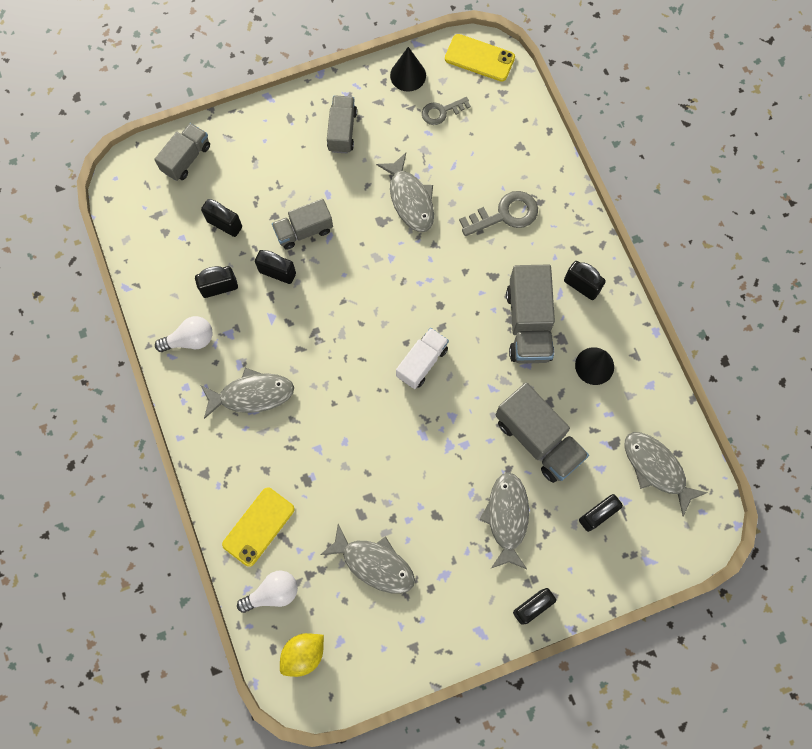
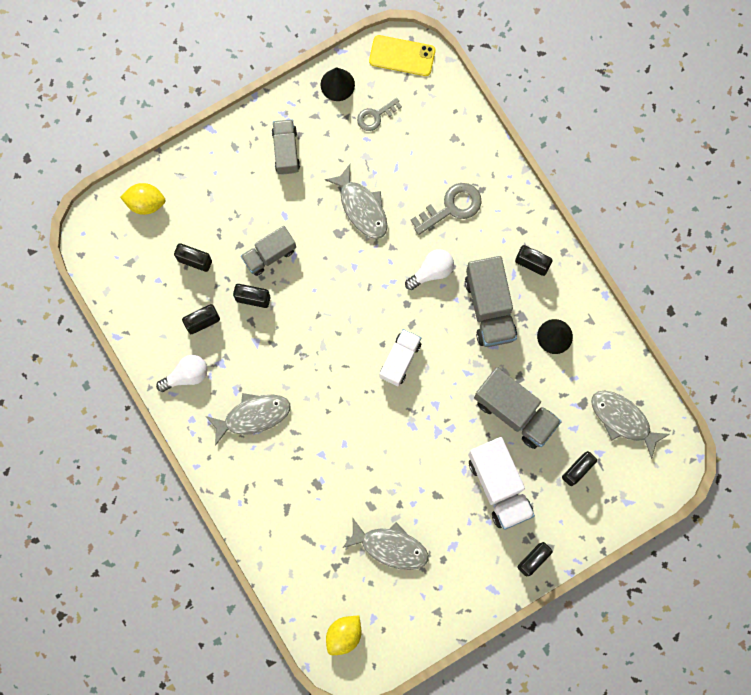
camera: 10 degrees left, 5 degrees up
grey truck [154,123,210,181] -> yellow lemon [120,183,166,215]
yellow phone [222,487,295,567] -> none
white light bulb [237,570,298,613] -> white light bulb moved to [405,249,454,290]
grey fish [479,472,529,569] -> white truck [468,437,535,530]

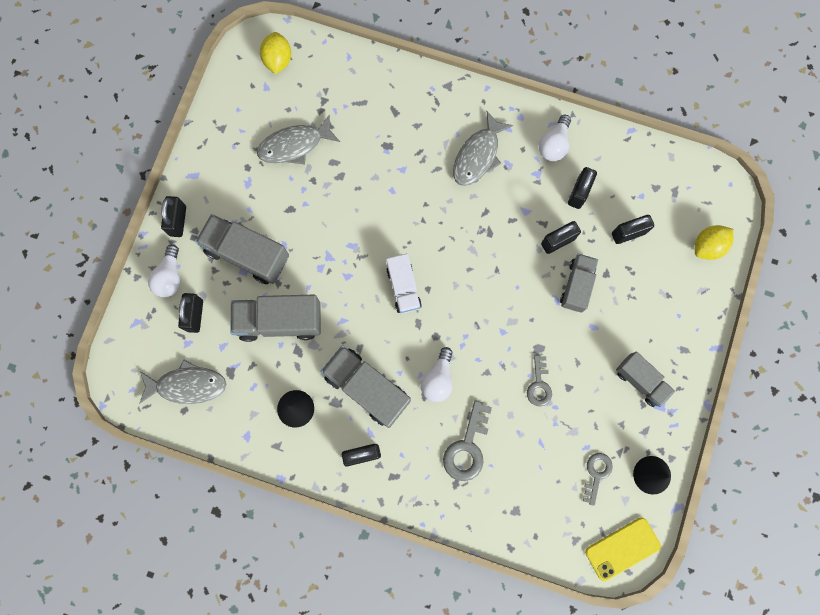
camera: 140 degrees right, 0 degrees up
grey fish [325,164,388,239] -> grey key [527,355,552,407]
white truck [468,437,535,530] -> grey truck [196,214,289,284]
none -> white light bulb [148,244,180,297]

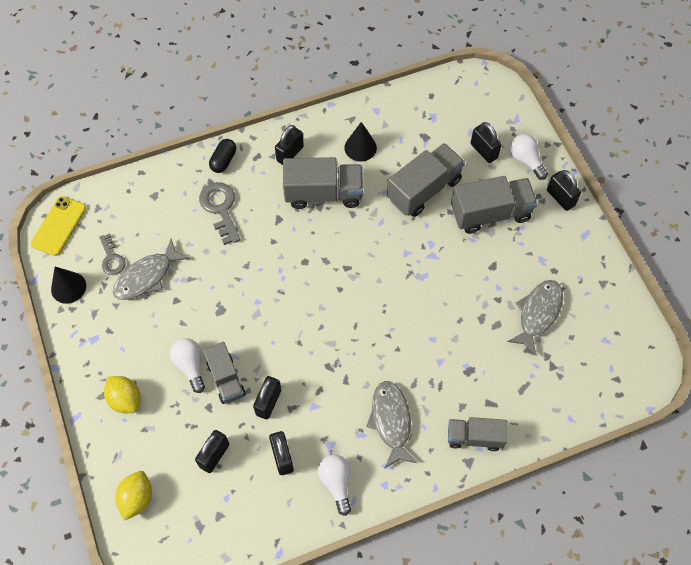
camera: 140 degrees right, 15 degrees down
grey fish [139,359,226,404] -> grey fish moved to [113,239,190,300]
yellow lemon [260,32,291,74] -> yellow lemon moved to [104,376,141,413]
white truck [386,253,422,314] -> none
white light bulb [421,347,453,402] -> white light bulb moved to [170,338,205,393]
grey key [527,355,552,407] -> none
grey truck [616,351,675,407] -> grey truck moved to [448,417,508,451]
none -> black capsule [209,139,236,173]

